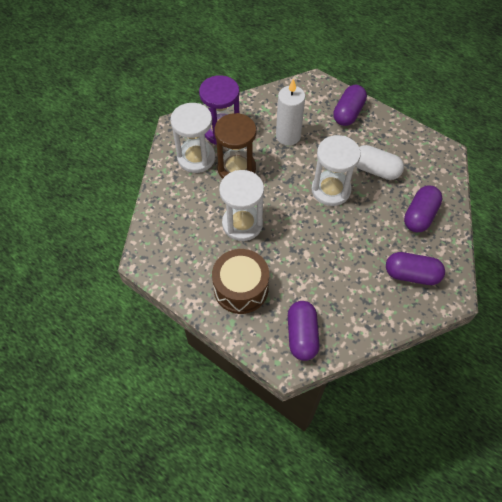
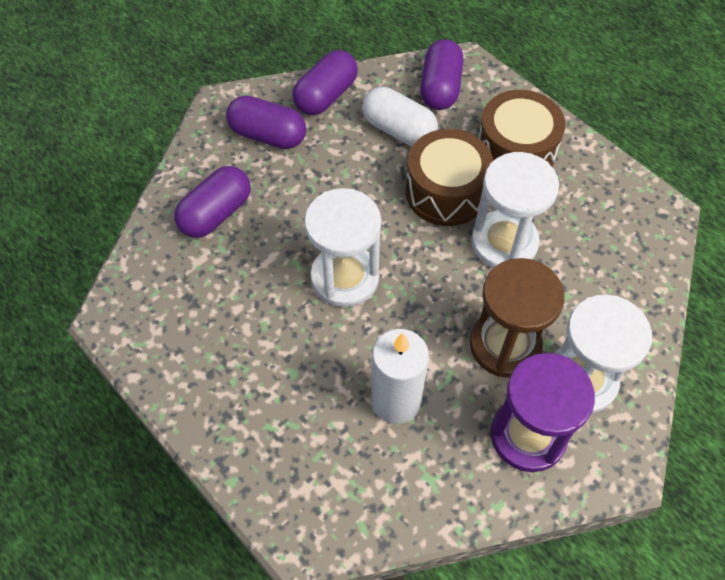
camera: 170 degrees left, 0 degrees up
purple capsule [333,85,367,126] -> purple capsule moved to [292,50,358,115]
white capsule [356,145,404,180] -> white capsule moved to [362,87,438,146]
none -> brown drum [406,129,493,226]

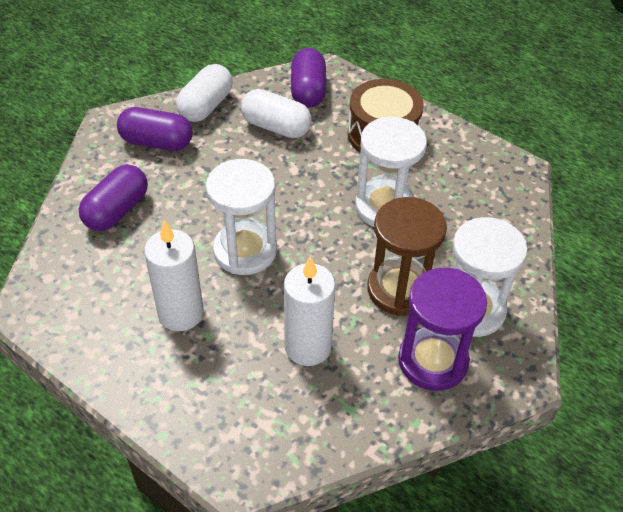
camera: 10 degrees left, 10 degrees down
purple capsule [292,50,358,115] -> white capsule [176,64,233,122]
brown drum [406,129,493,226] -> none
none -> white candle [144,220,204,331]

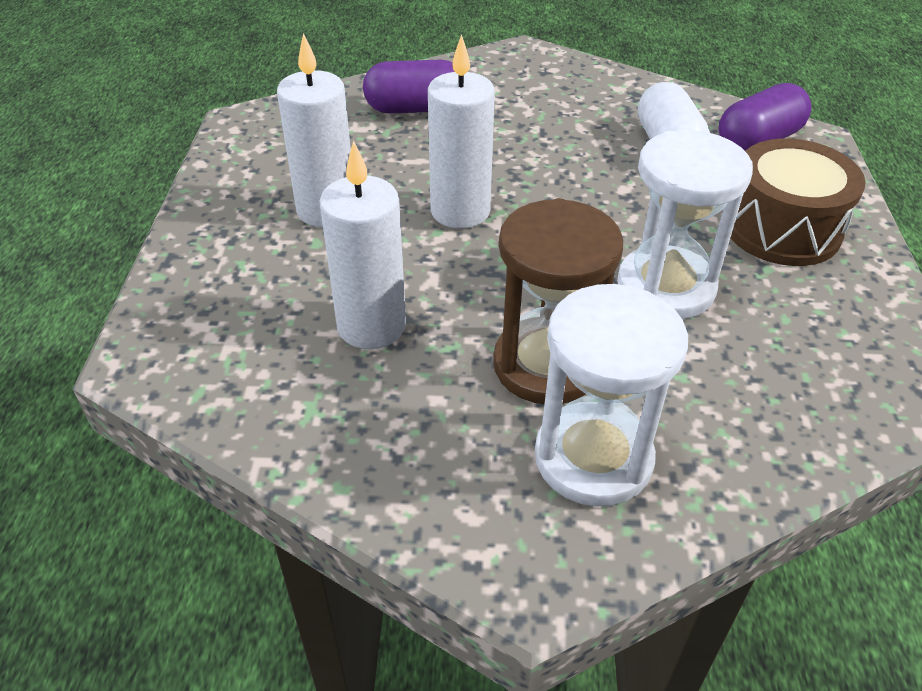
camera: 55 degrees right, 5 degrees down
purple capsule [117,107,193,151] -> none
white capsule [176,64,233,122] -> none
white hourglass [206,159,277,275] -> white candle [428,34,495,229]
purple hourglass [398,268,487,391] -> none

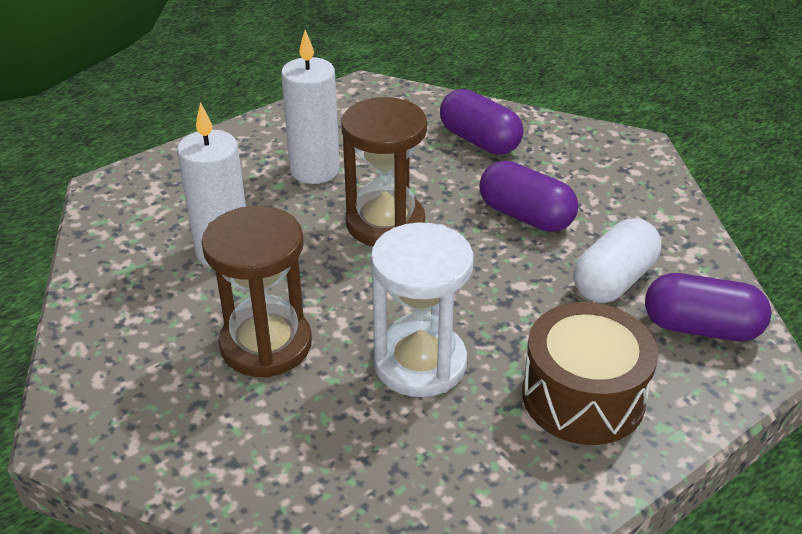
camera: 50 degrees right, 5 degrees down
white candle [428,34,495,229] -> brown hourglass [341,97,427,246]
white hourglass [534,284,688,507] -> none
none -> purple capsule [479,161,578,232]

